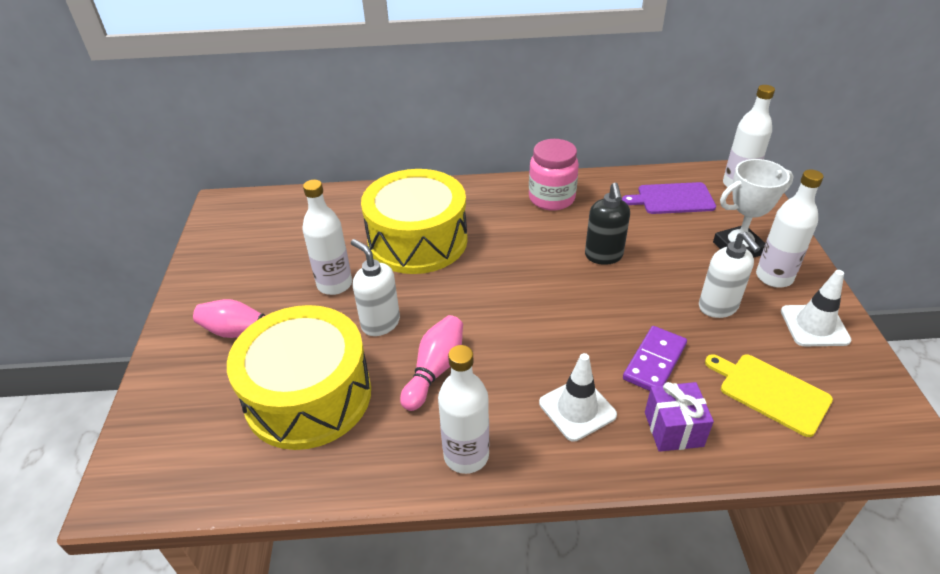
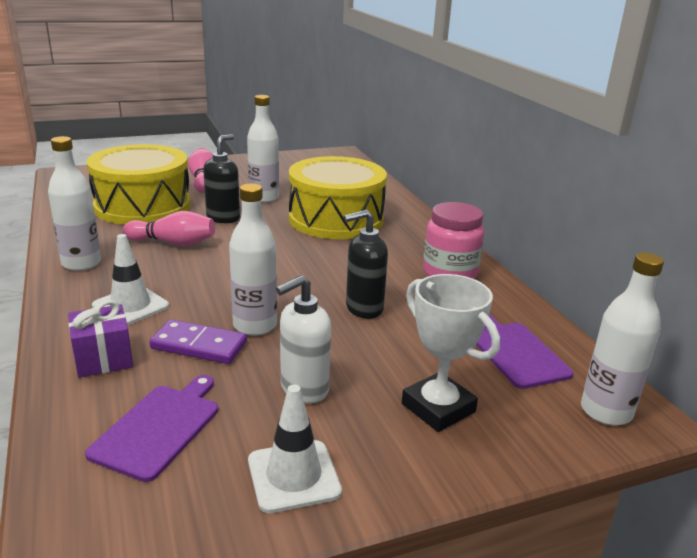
camera: 70 degrees right, 15 degrees down
white soap dispenser [351,239,400,336] -> black soap dispenser [203,134,240,223]
yellow cutting board [705,354,833,437] -> purple cutting board [85,375,218,482]
white bottle [756,170,824,288] -> white bottle moved to [229,183,277,336]

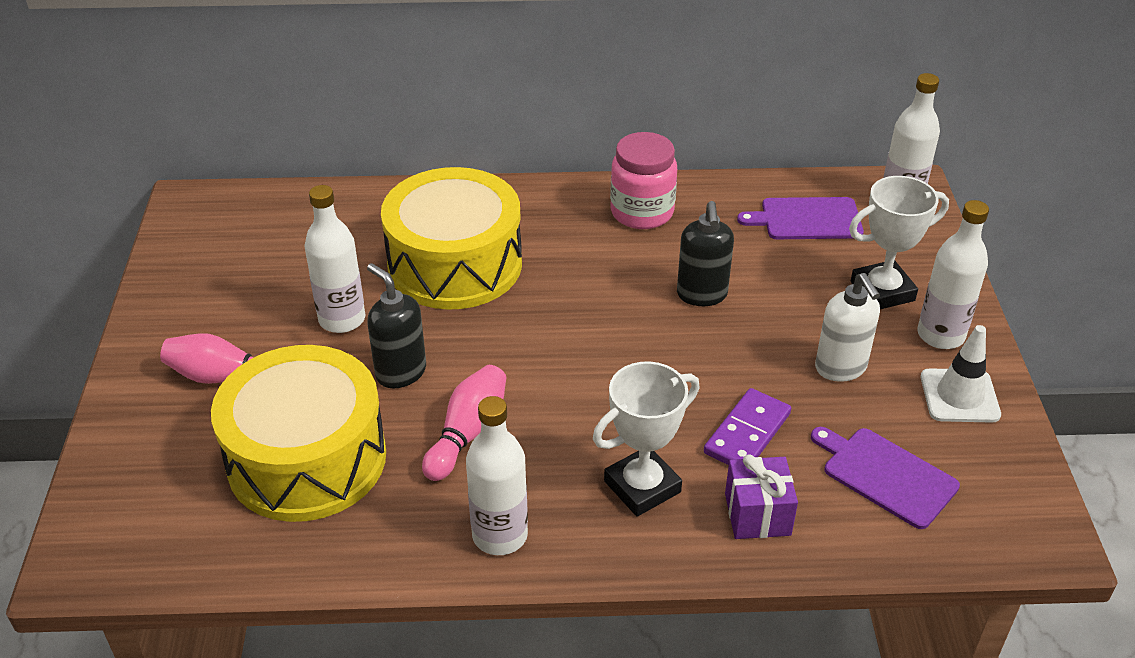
camera: 70 degrees left, 15 degrees up
white traffic cone [92,234,169,326] -> white trophy [593,361,700,516]
white bottle [229,183,277,336] -> white bottle moved to [917,200,989,349]

